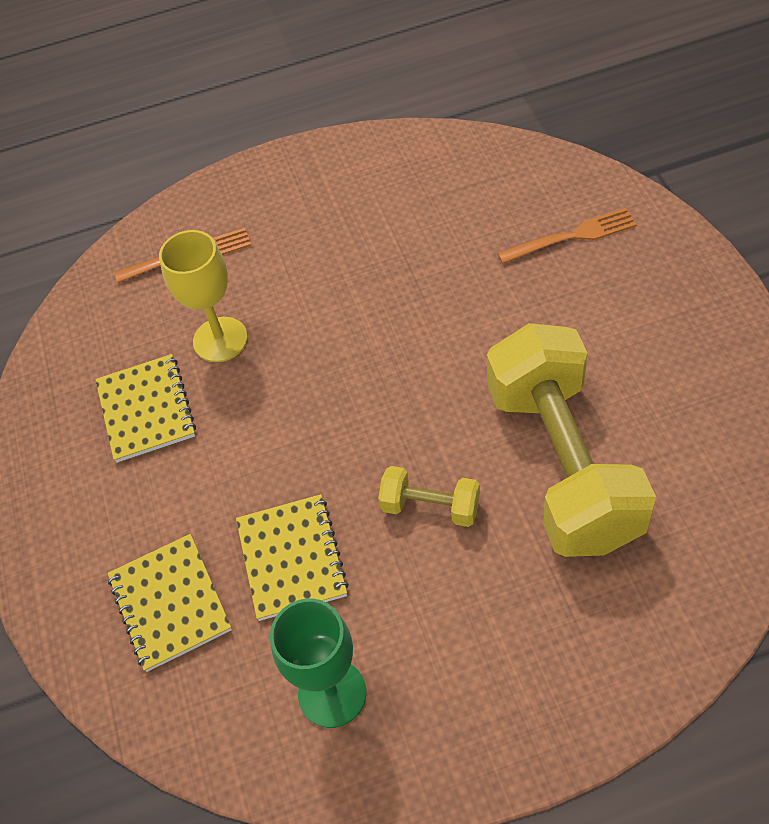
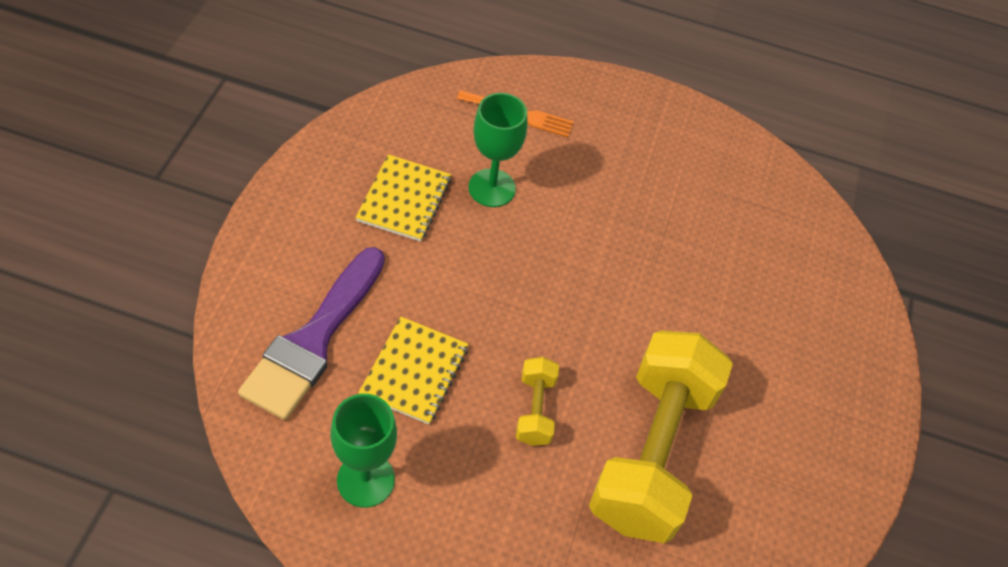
camera: 20 degrees right, 0 degrees up
yellow notebook [108,534,232,672] -> purple brush [238,247,385,420]
yellow goblet [159,230,248,362] -> green goblet [468,93,528,207]
yellow dumbbell [378,466,480,527] -> yellow dumbbell turned 45 degrees clockwise [516,357,559,446]
orange fork [497,208,637,264] -> none

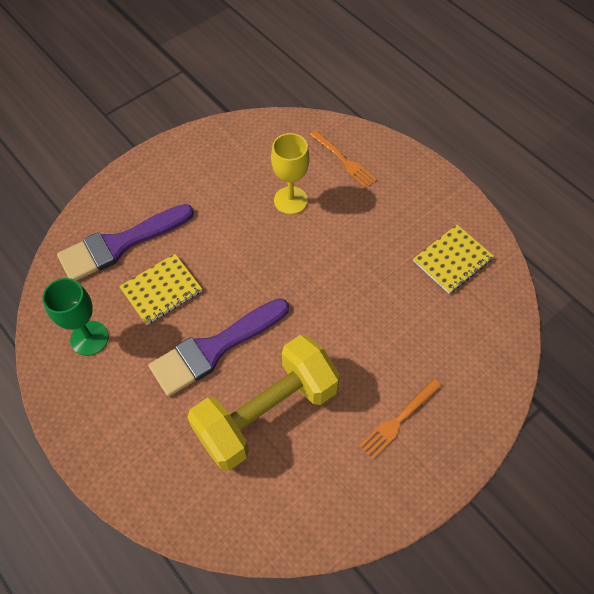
camera: 40 degrees right, 5 degrees up
yellow notebook [355,154,451,242] -> yellow notebook moved to [413,225,494,294]
green goblet [468,93,528,207] -> yellow goblet [271,133,309,214]
yellow dumbbell [516,357,559,446] -> purple brush [148,298,289,397]
none -> orange fork [359,379,442,460]

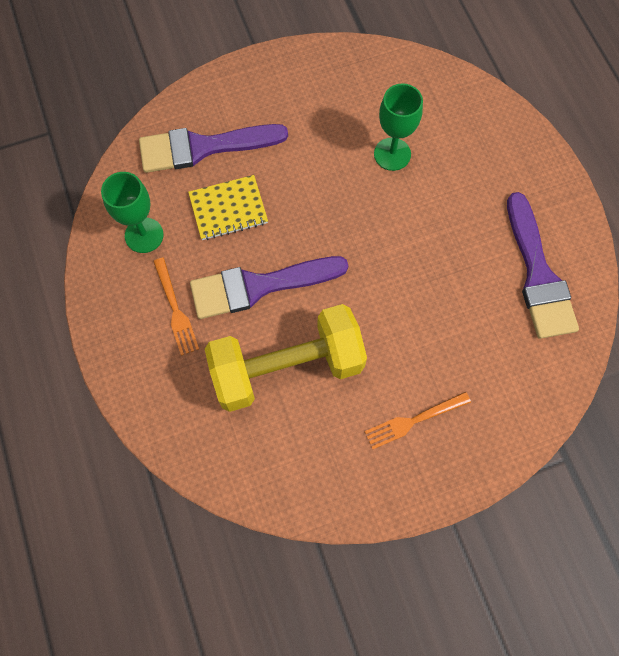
camera: 20 degrees right, 10 degrees up
yellow goblet [271,133,309,214] -> green goblet [374,83,423,171]
orange fork [310,130,377,189] -> orange fork moved to [153,258,199,356]
yellow notebook [413,225,494,294] -> purple brush [507,192,579,339]

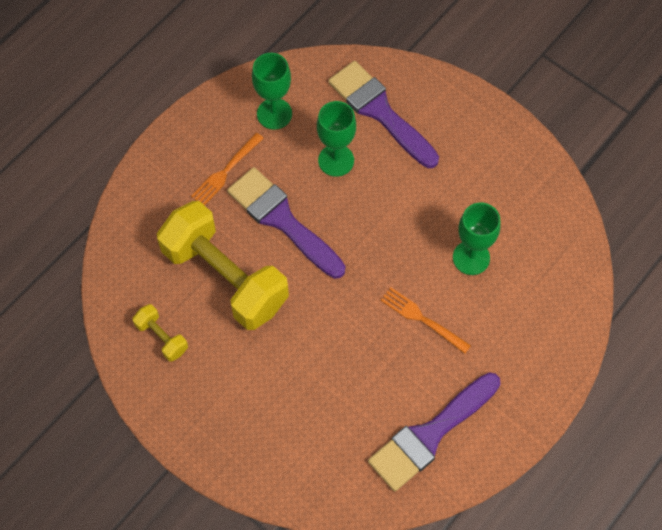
camera: 60 degrees right, 5 degrees down
yellow notebook [188,175,268,240] -> green goblet [317,101,356,177]
orange fork [364,392,471,449] -> orange fork moved to [380,287,471,354]
none -> yellow dumbbell [133,304,188,362]

